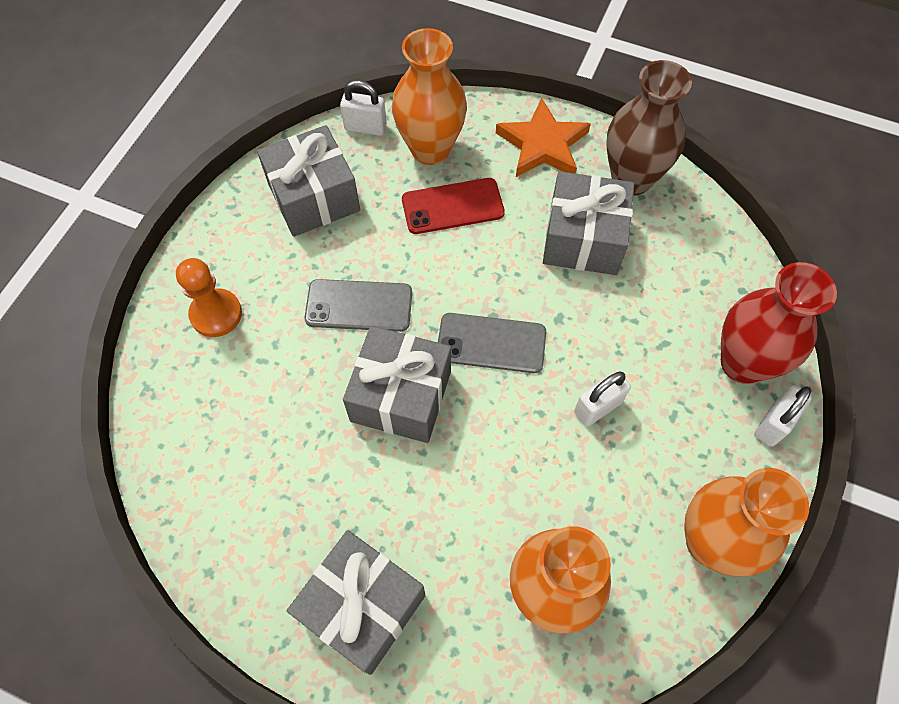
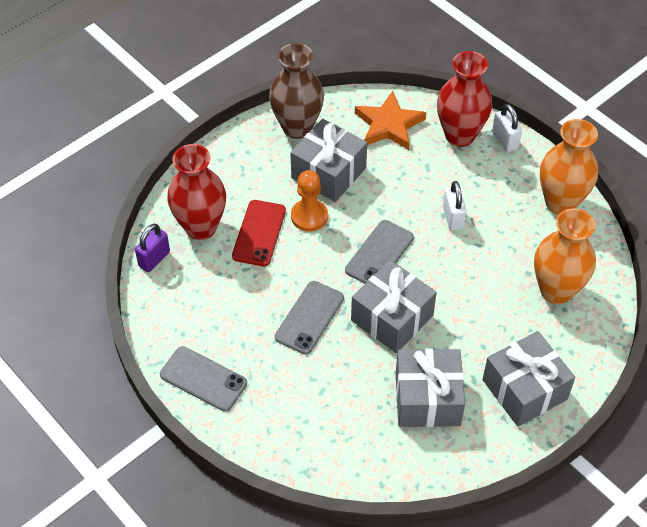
camera: 65 degrees left, 10 degrees down
orange pawn [176,258,242,337] -> orange pawn moved to [291,170,328,232]
grey gift [257,125,360,237] -> grey gift moved to [396,348,465,427]
white padlock [340,80,387,136] -> purple padlock [135,224,170,272]
orange vase [392,28,467,165] -> red vase [168,144,226,240]
orange star [496,98,591,177] -> orange star moved to [355,91,426,150]
none -> grey phone [160,346,247,412]

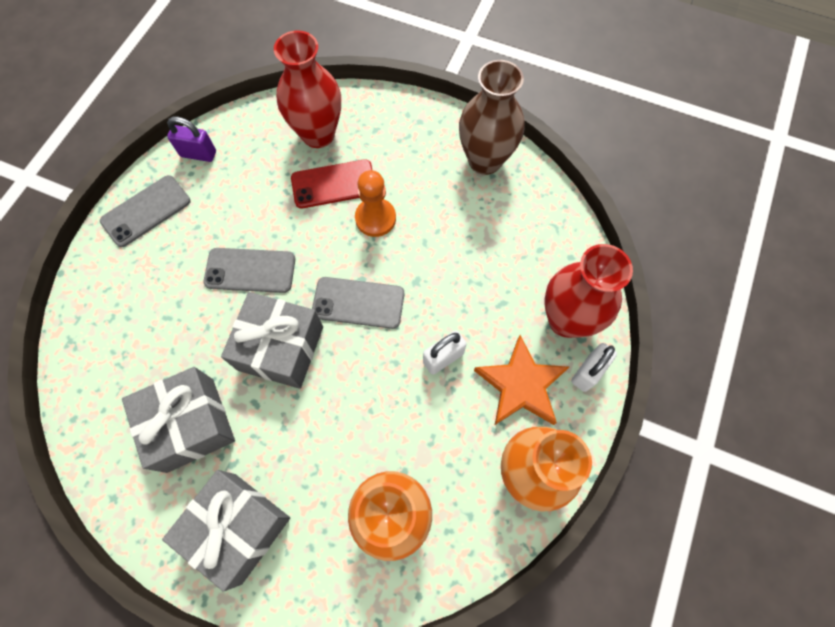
camera: 65 degrees right, 15 degrees up
purple padlock [135,224,170,272] -> purple padlock moved to [167,116,216,162]
grey phone [160,346,247,412] -> grey phone turned 45 degrees clockwise [100,175,191,247]
grey gift [290,119,367,202] -> none
orange star [355,91,426,150] -> orange star moved to [474,335,569,425]

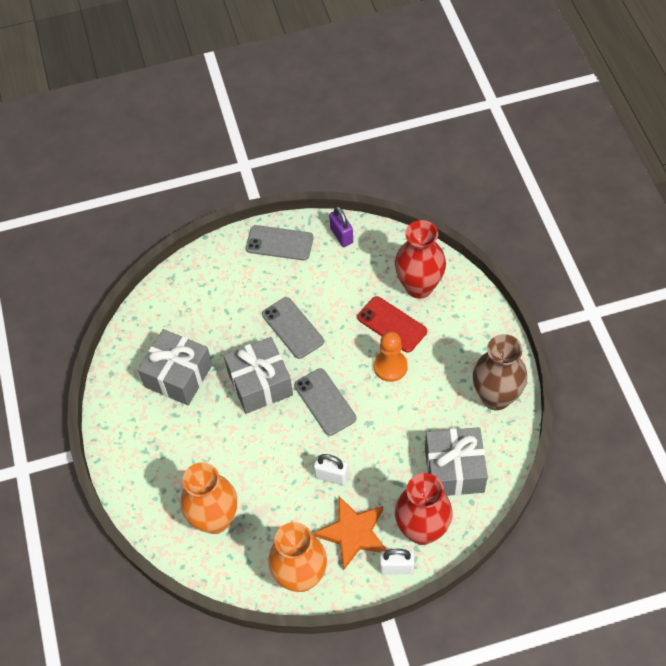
camera: 55 degrees right, 10 degrees down
grey gift [162,470,290,592] -> grey gift moved to [425,427,488,496]

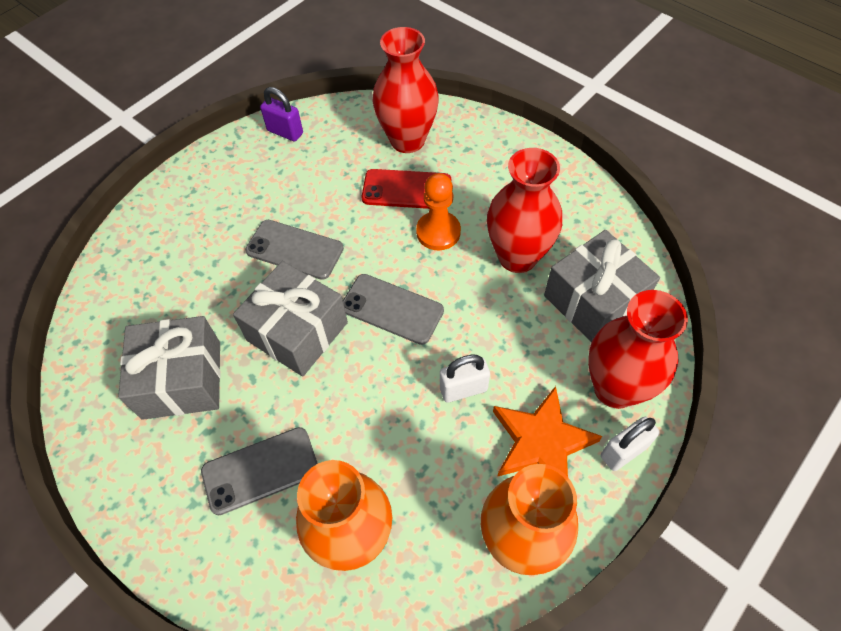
camera: 35 degrees left, 0 degrees up
grey phone [246,225,314,260] -> grey phone moved to [201,427,318,515]
brown vase [473,334,527,410] -> none
none -> red vase [487,148,562,273]

